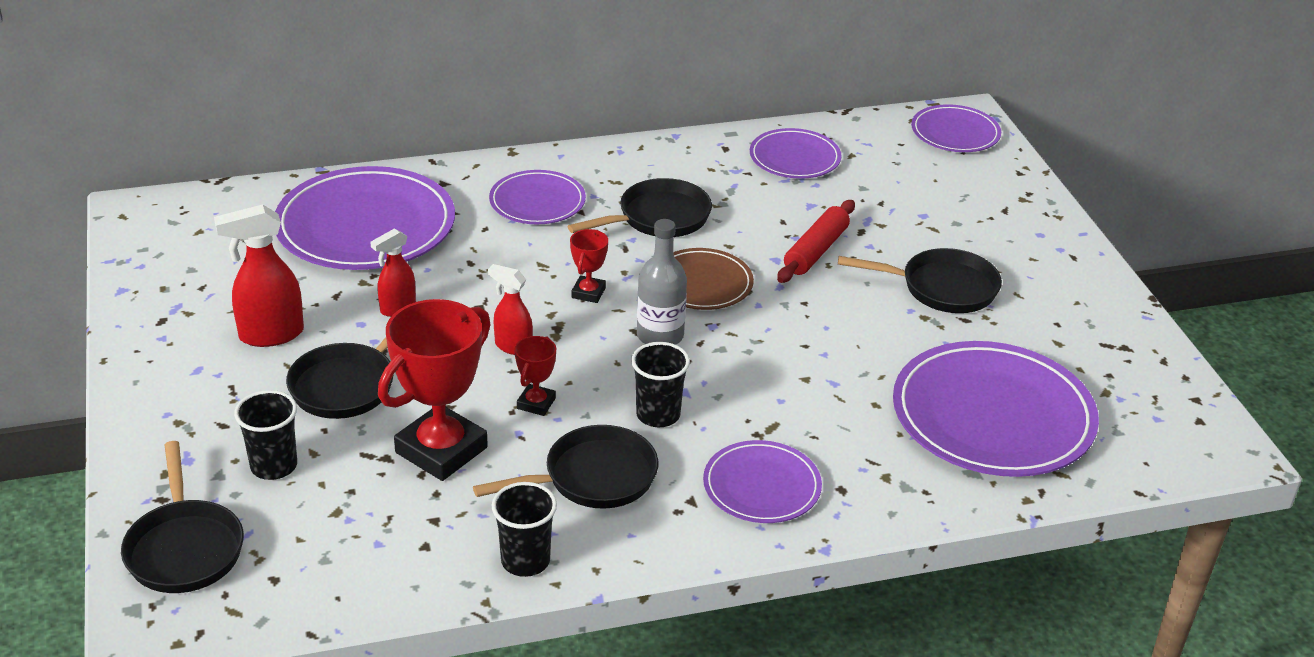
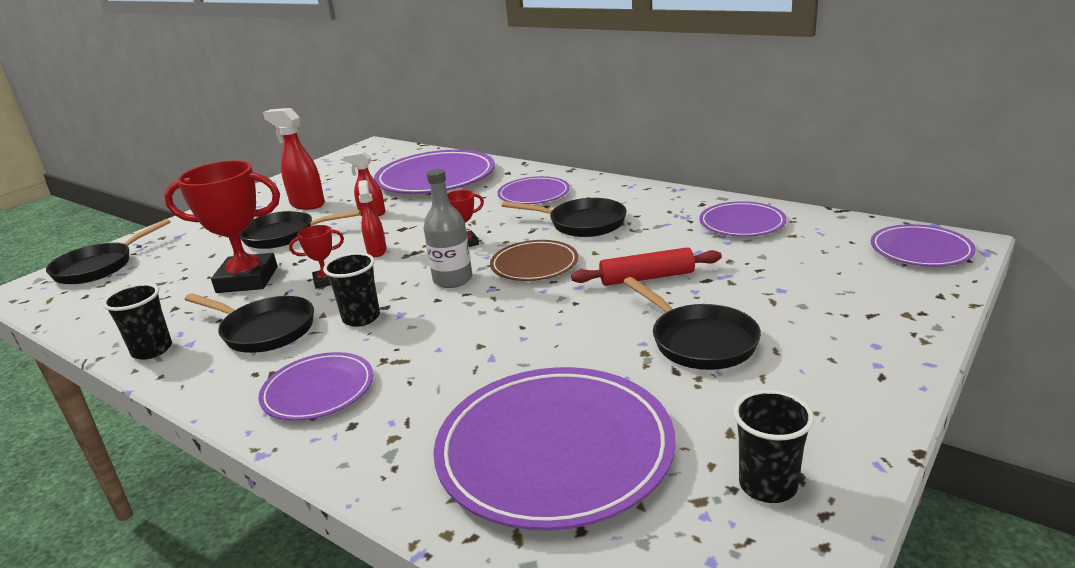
camera: 55 degrees right, 10 degrees down
black cup [234,390,297,480] -> black cup moved to [733,390,814,503]

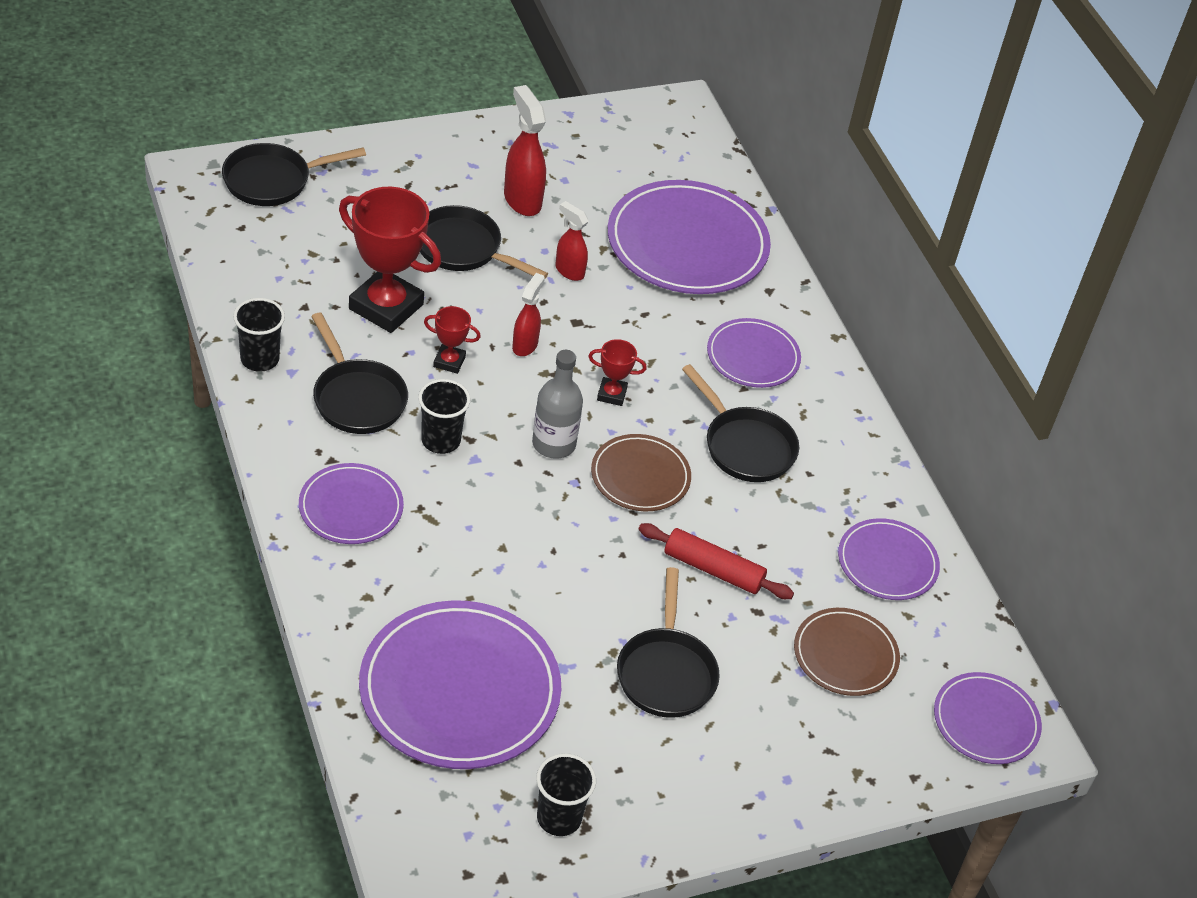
camera: 25 degrees right, 20 degrees up
none -> brown plate [794,608,900,696]

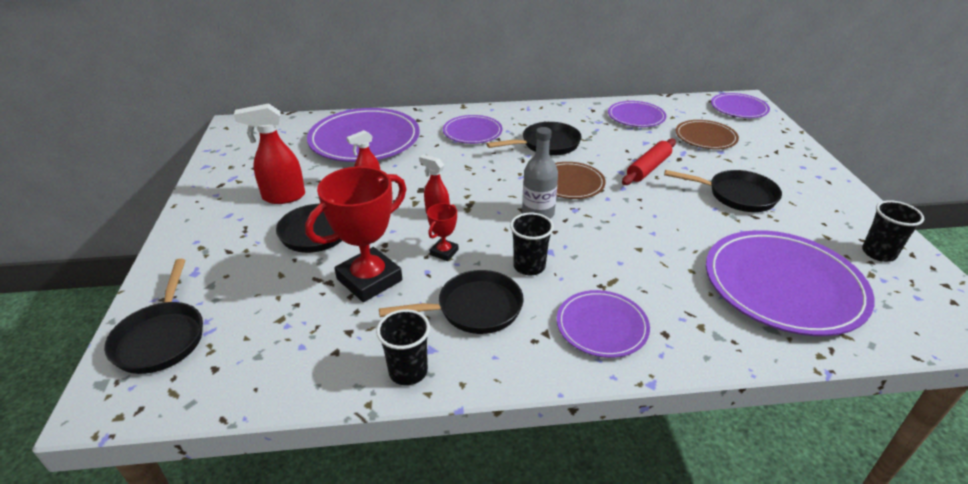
camera: 70 degrees left, 10 degrees down
red trophy [588,339,647,406] -> none

